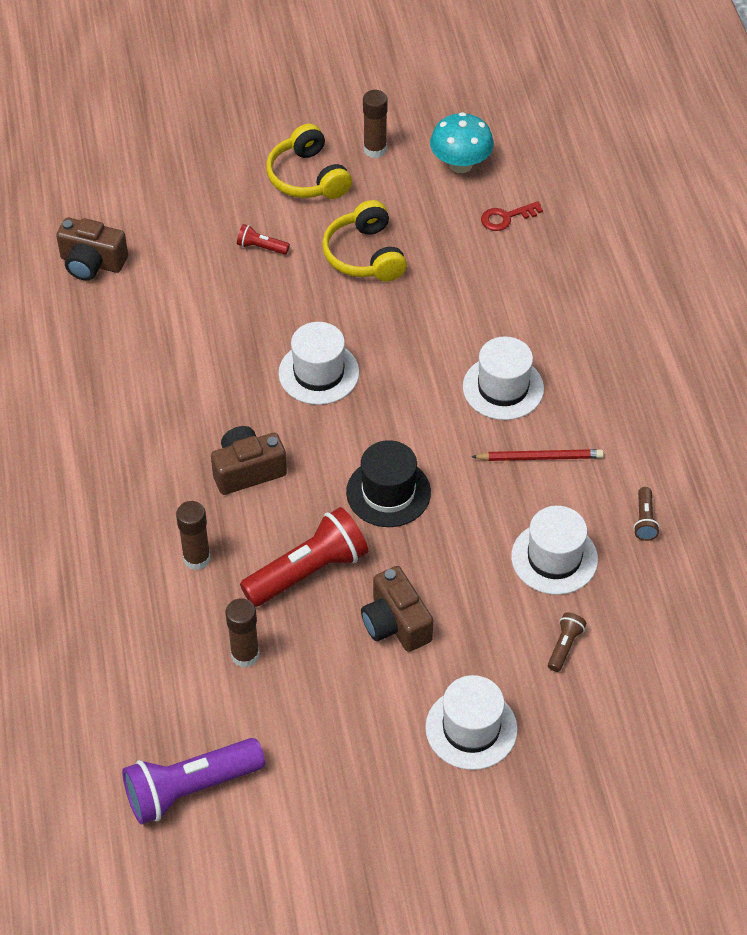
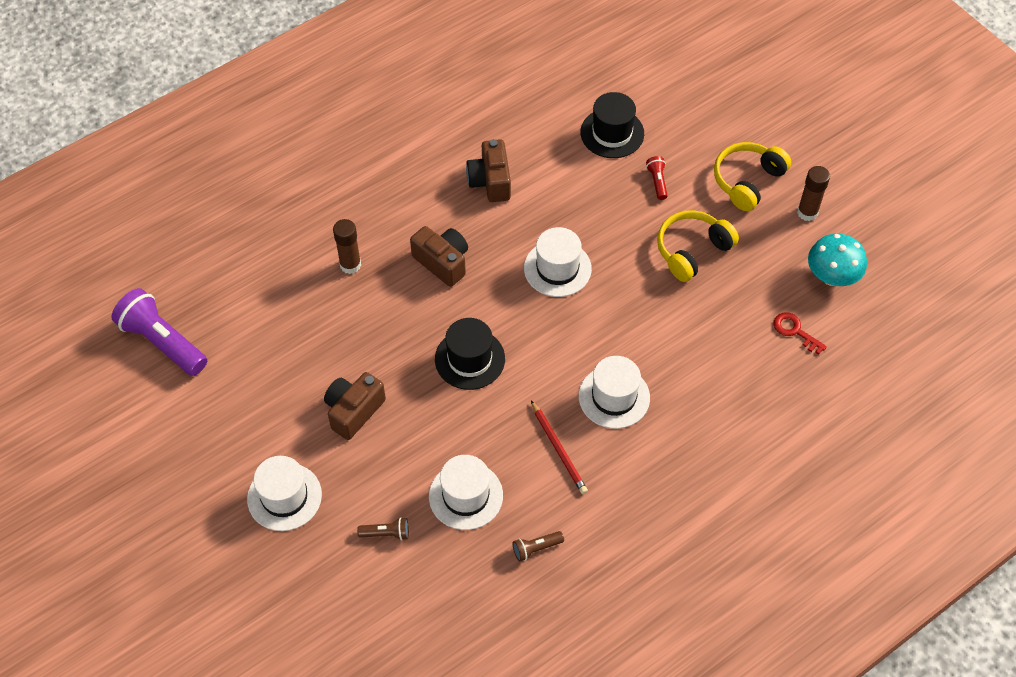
camera: 65 degrees right, 5 degrees up
brown camera [56,217,128,281] -> brown camera moved to [466,139,511,202]
brown glue stick [226,598,259,667] -> none
red flashlight [240,507,368,607] -> none
none -> black hat [580,92,644,158]

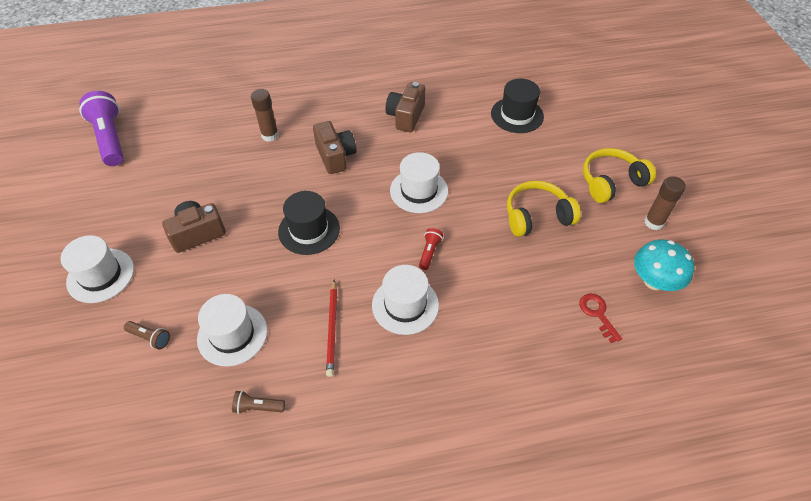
camera: 25 degrees right, 5 degrees down
red flashlight [646,156,668,200] -> red flashlight moved to [419,228,443,270]

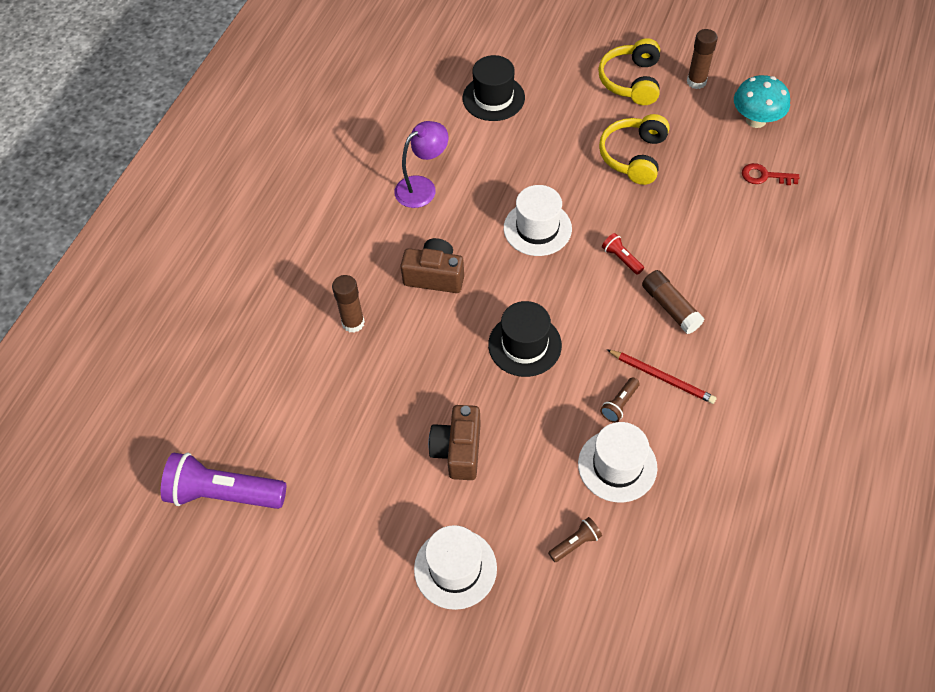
camera: 55 degrees left, 5 degrees up
brown flashlight [232,390,285,414] -> brown flashlight moved to [600,377,640,423]
white hat [372,265,439,335] -> brown glue stick [642,270,704,334]
brown camera [385,82,425,132] -> purple lamp [394,121,449,208]

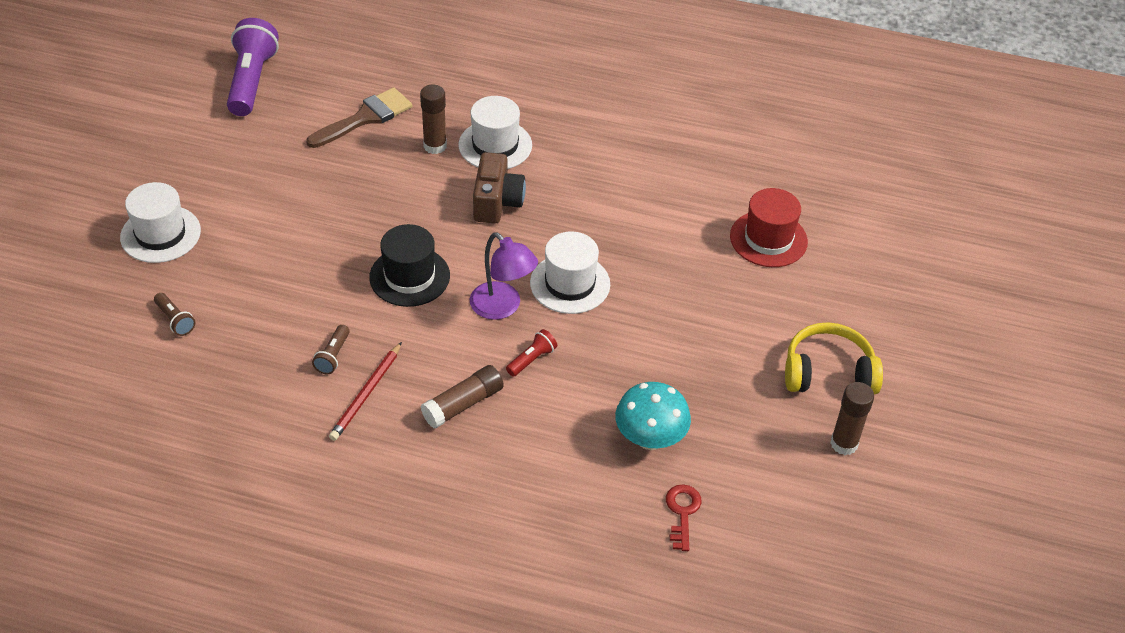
camera: 80 degrees right, 10 degrees down
purple lamp [394,121,449,208] -> purple lamp moved to [470,232,538,320]
brown camera [428,405,481,480] -> none
black hat [463,55,525,121] -> red hat [730,188,808,267]
white hat [578,422,658,502] -> white hat moved to [459,96,532,169]
yellow headphones [599,114,670,185] -> none
brown flashlight [600,377,640,423] -> brown flashlight turned 105 degrees counterclockwise [312,325,350,374]
turquoise mushroom [734,75,790,128] -> turquoise mushroom moved to [615,382,691,450]
none -> brown brush [306,88,412,148]

